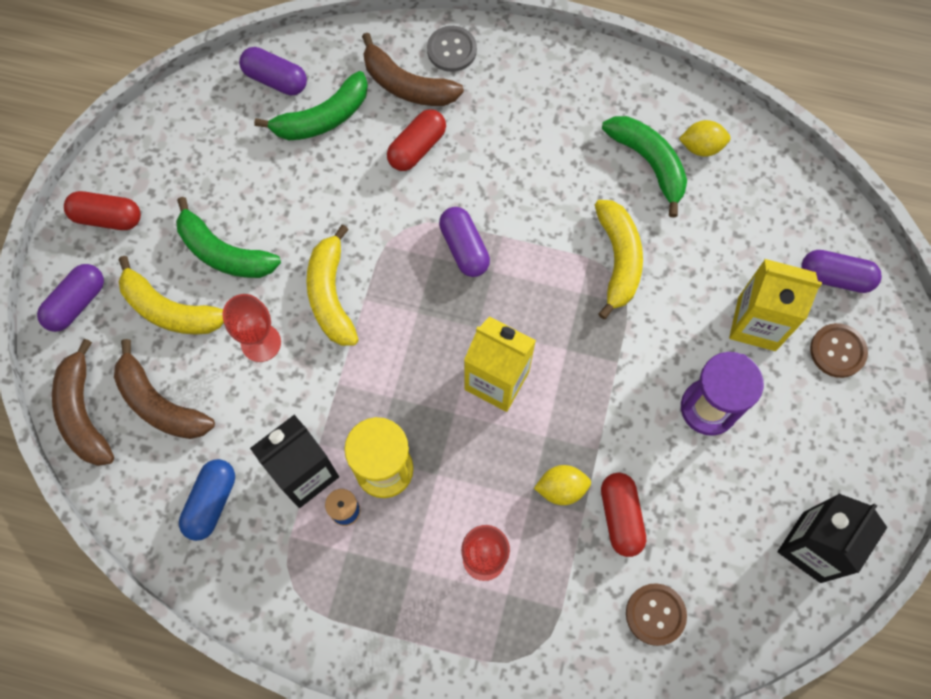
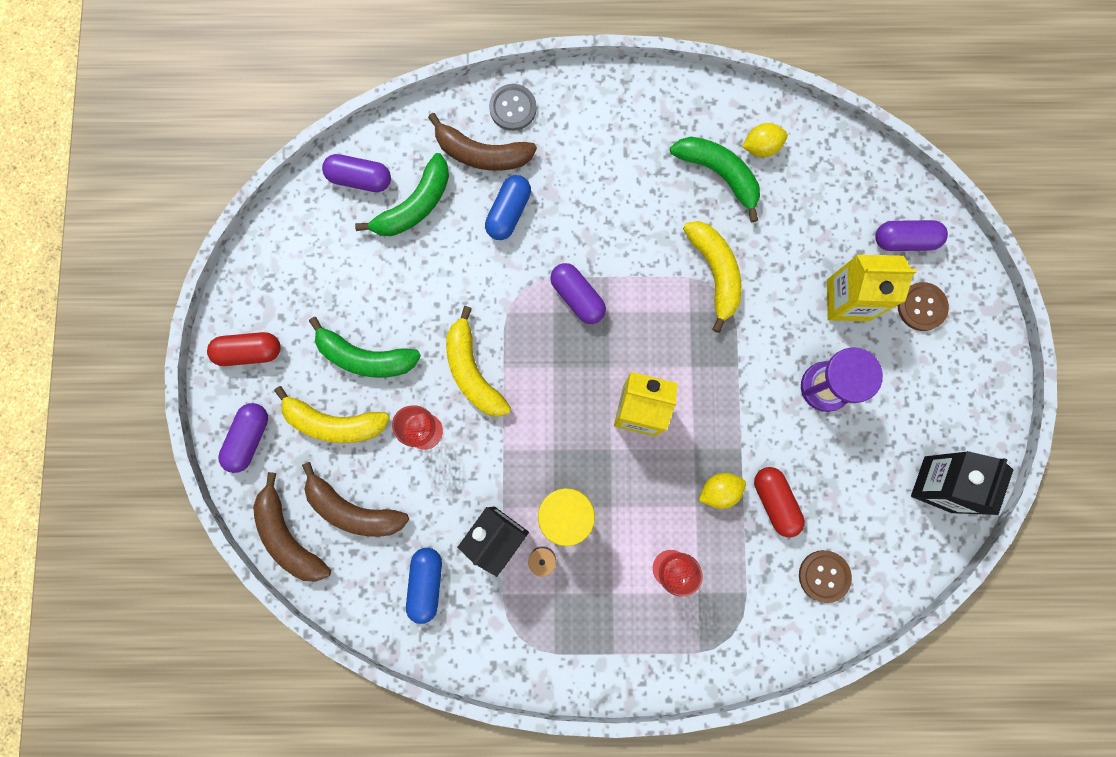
camera: 15 degrees left, 10 degrees up
red capsule [387,109,446,171] -> blue capsule [485,175,531,240]

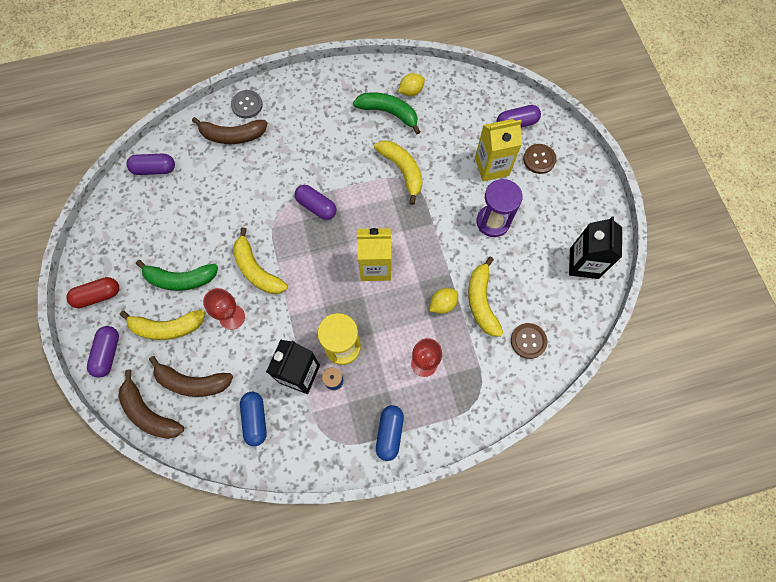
camera: 15 degrees left, 10 degrees down
green banana [355,153,449,236] -> none
blue capsule [485,175,531,240] -> blue capsule moved to [376,405,404,461]
red capsule [754,467,805,537] -> yellow banana [468,257,503,337]

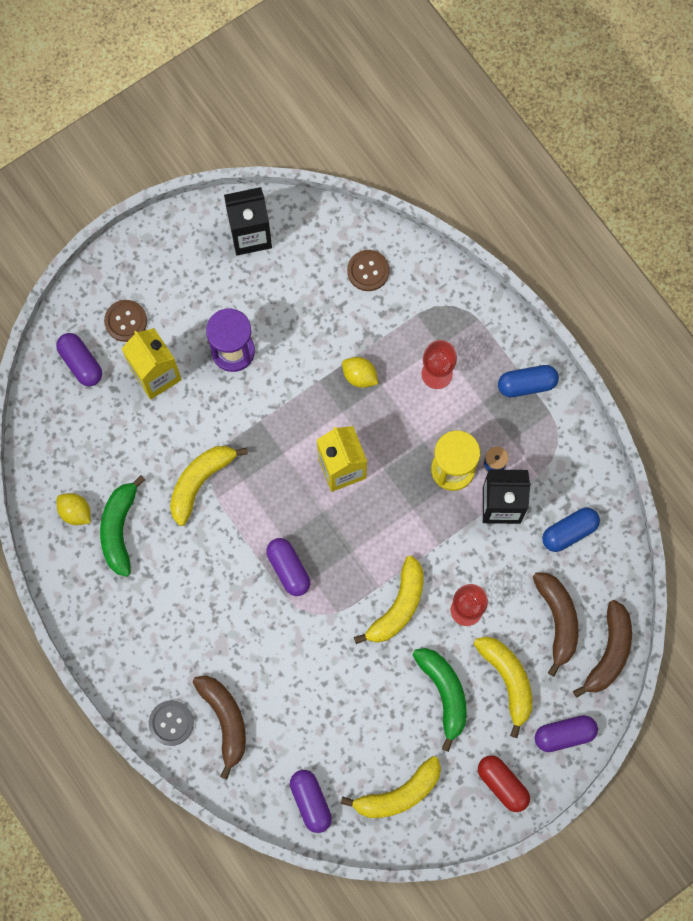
camera: 110 degrees left, 5 degrees up
purple capsule [294,185,337,220] -> purple capsule turned 45 degrees counterclockwise [266,538,310,596]
yellow banana [468,257,503,337] -> yellow banana moved to [341,756,441,818]

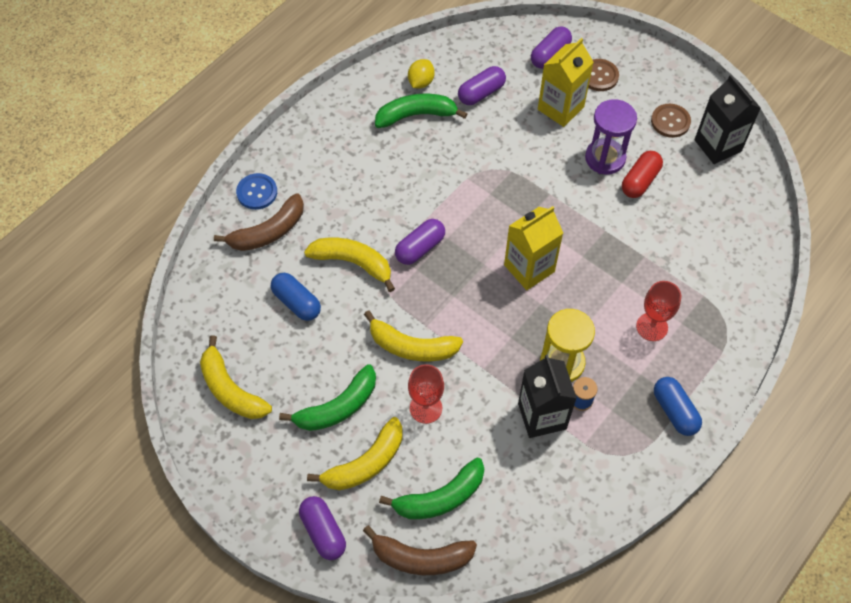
camera: 75 degrees right, 15 degrees down
grey button [149,700,194,746] -> blue button [236,173,277,210]
yellow banana [170,446,248,526] -> yellow banana moved to [304,238,395,292]
purple capsule [290,770,332,833] -> purple capsule moved to [458,66,506,105]
yellow lemon [342,357,378,388] -> none
brown button [347,250,389,291] -> brown button moved to [651,104,691,138]
red capsule [478,755,530,812] -> red capsule moved to [622,151,663,198]
brown banana [533,573,579,677] -> green banana [379,458,484,519]
blue capsule [542,508,600,552] -> blue capsule moved to [271,273,321,321]

